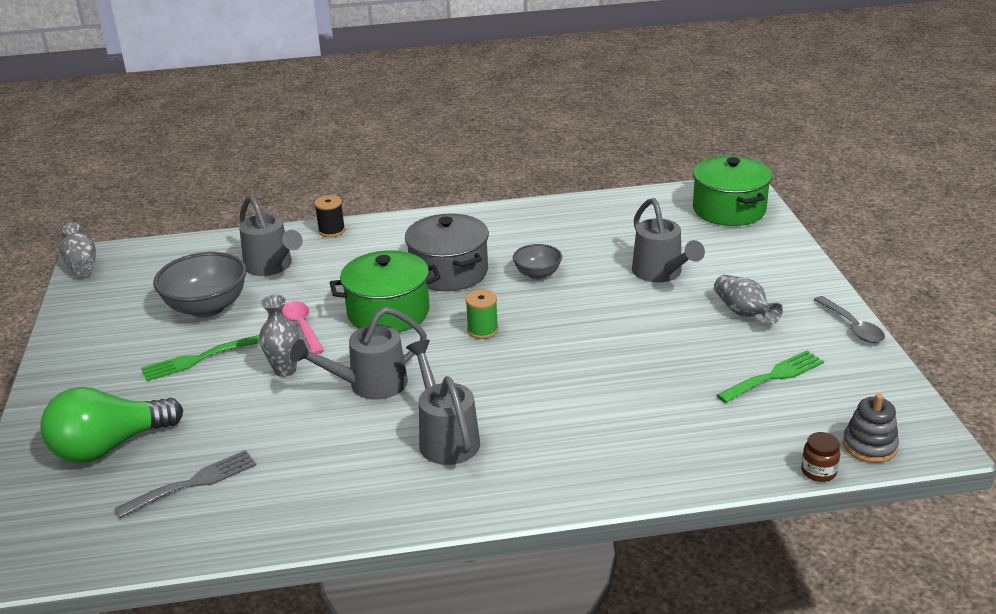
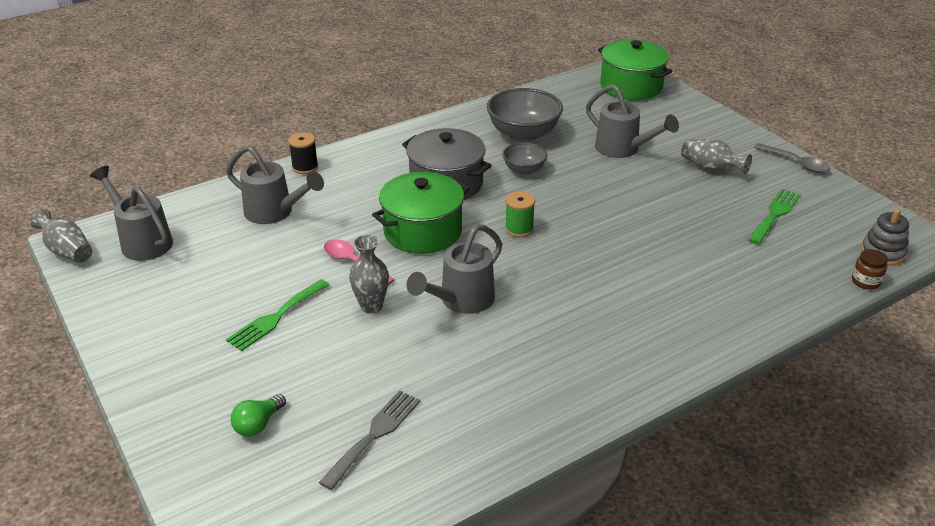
camera: 25 degrees left, 5 degrees up
green light bulb [40,387,183,463] -> green light bulb [231,394,286,437], size x0.46
grey bowl [153,252,247,318] -> grey bowl moved to [487,88,563,142]
grey watering can [406,339,480,465] -> grey watering can moved to [90,166,173,261]

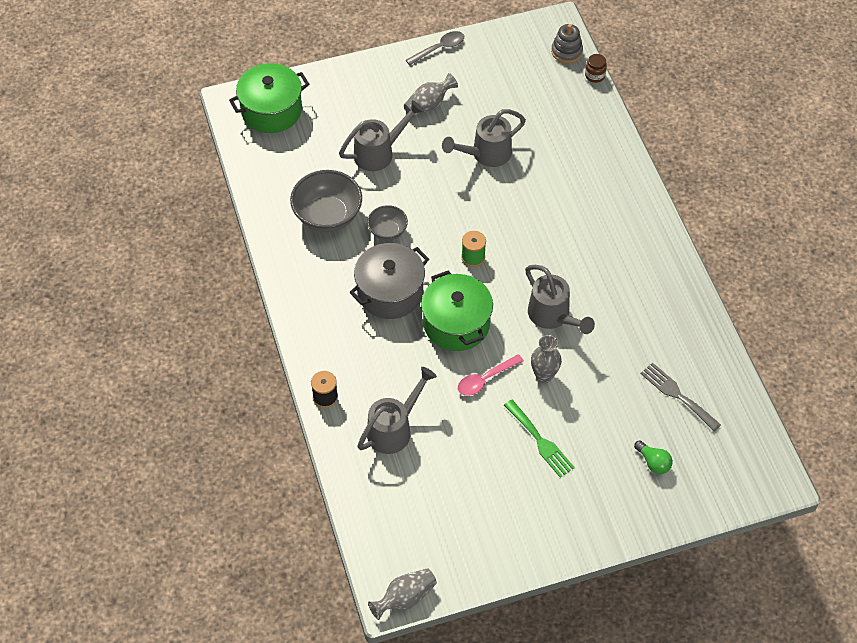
camera: 75 degrees left, 20 degrees up
grey watering can [90,166,173,261] -> grey watering can moved to [442,109,526,167]
green fork [748,189,800,245] -> none

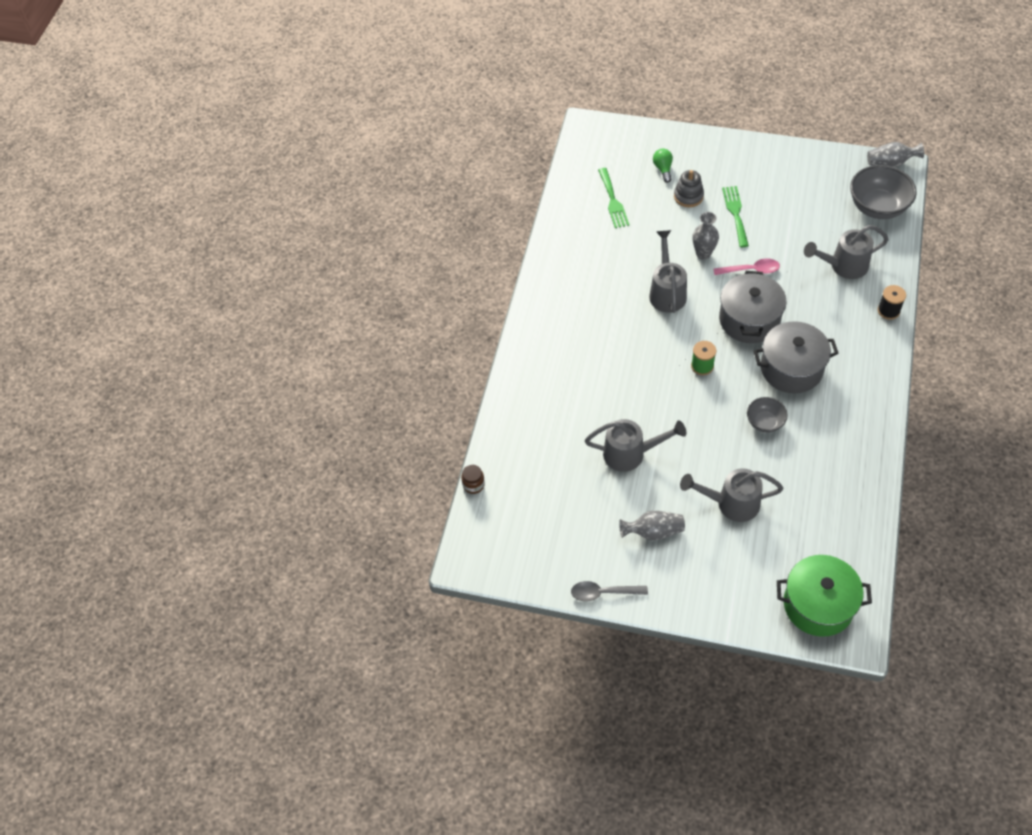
camera: 145 degrees left, 0 degrees up
grey bowl [290,170,362,232] -> grey bowl moved to [850,165,917,219]
green pot [421,270,493,351] -> grey pot [719,271,787,343]
grey stacking toy [551,24,583,63] -> grey stacking toy moved to [674,170,704,207]
grey fork [640,362,721,431] -> green fork [598,168,629,228]

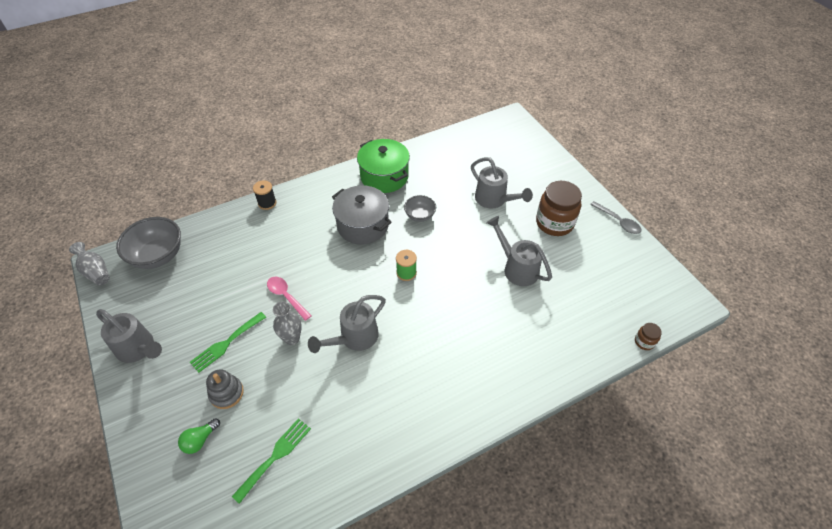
camera: 135 degrees left, 5 degrees down
grey vase [619,511,685,541] -> brown jar [536,181,582,236]
grey pot [719,271,787,343] -> none
green pot [777,555,872,637] -> green pot moved to [357,139,410,193]
grey watering can [804,225,889,279] -> grey watering can moved to [96,309,162,363]

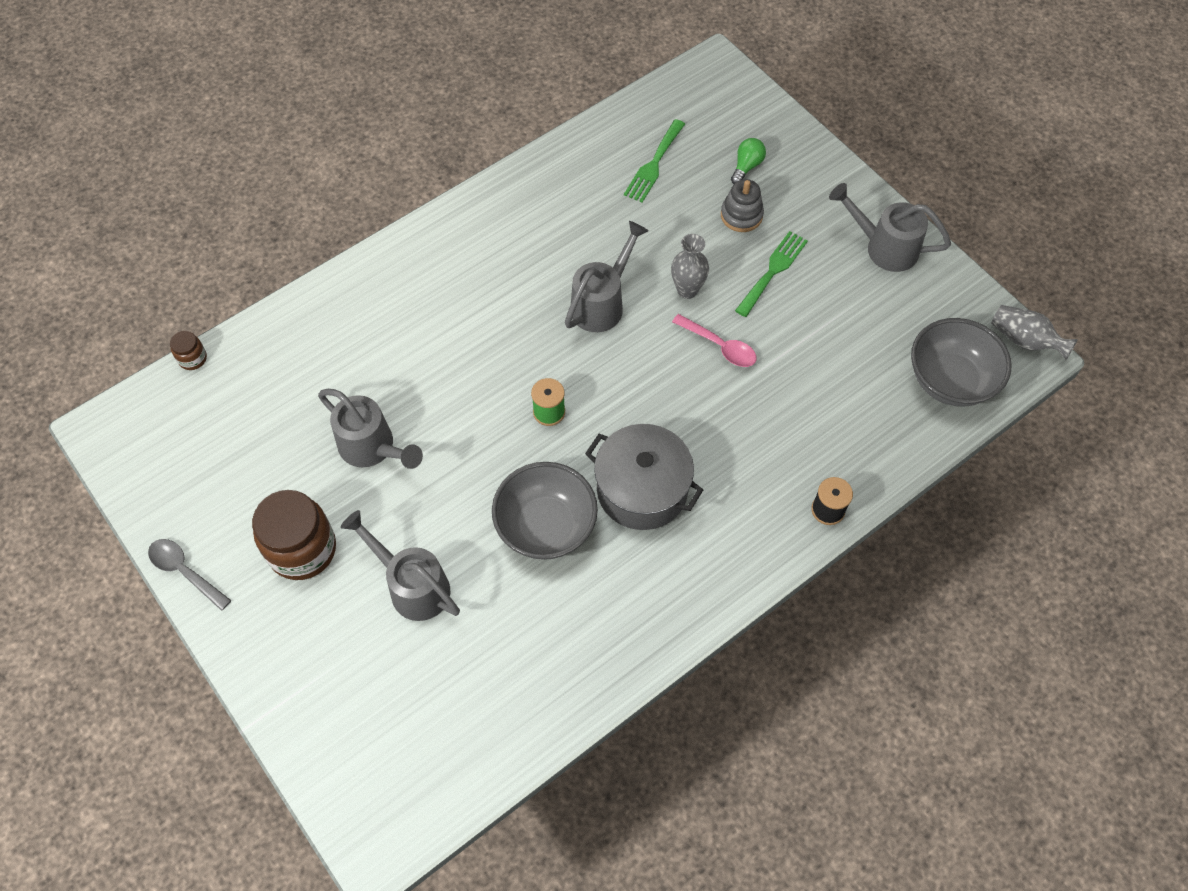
camera: 170 degrees right, 10 degrees up
green pot [357,139,410,193] -> none
grey bowl [404,195,436,222] -> grey bowl [492,462,598,560], size x1.78

